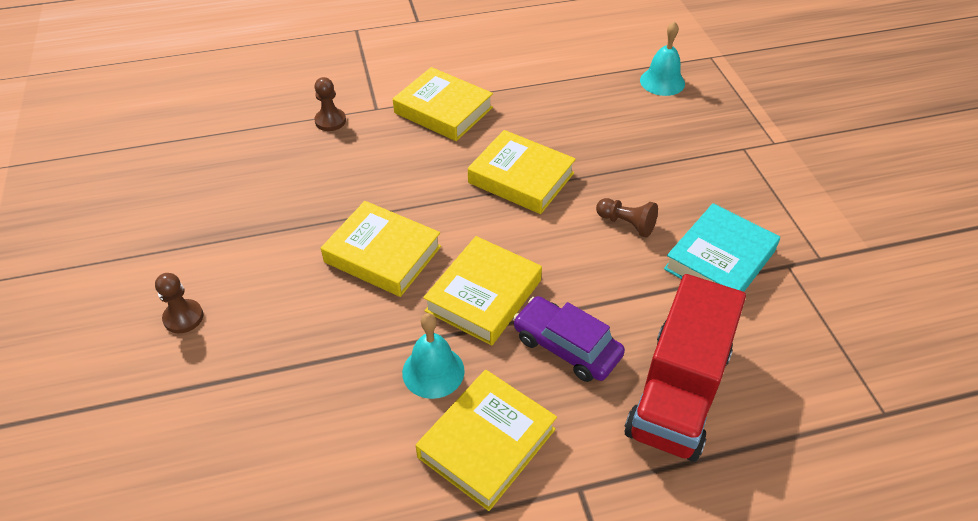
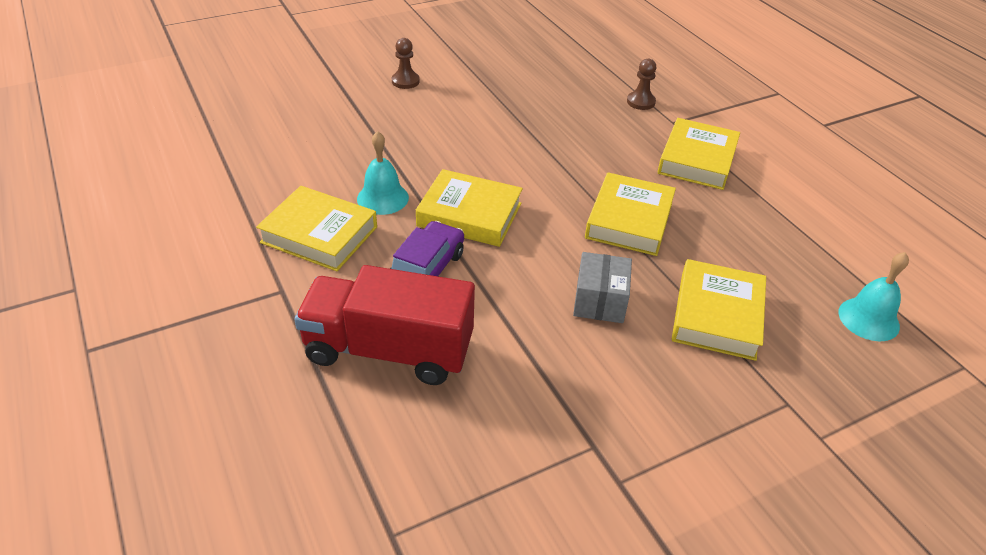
camera: 75 degrees right, 5 degrees down
yellow book [321,201,441,297] -> yellow book moved to [672,259,766,361]
brown pawn [596,198,658,238] -> grey box [573,252,632,323]
turquoise book [664,203,780,292] -> none

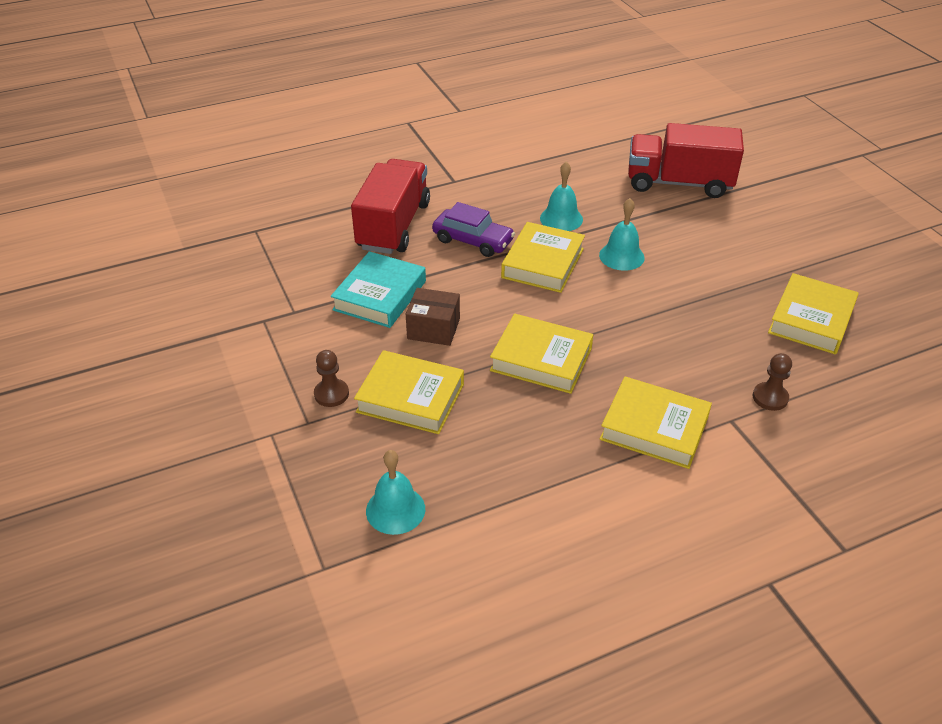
camera: 95 degrees right, 0 degrees up
yellow book [256,186,377,271] -> yellow book moved to [768,273,859,355]
brown pawn [392,38,420,89] -> brown pawn moved to [314,350,349,407]
grey box [573,252,632,323] -> brown box [406,288,460,346]
none -> turquoise book [331,251,426,328]
none -> turquoise bell [599,198,645,271]
none -> red truck [628,123,744,198]

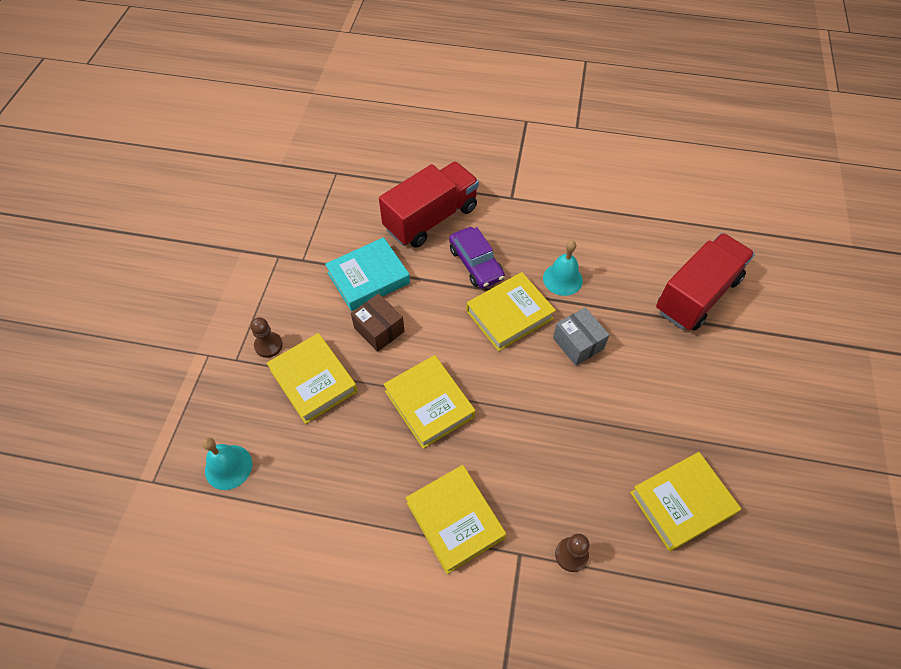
camera: 35 degrees right, 15 degrees up
turquoise bell [599,198,645,271] -> grey box [553,307,609,366]
red truck [628,123,744,198] -> red truck turned 90 degrees clockwise [656,233,755,331]

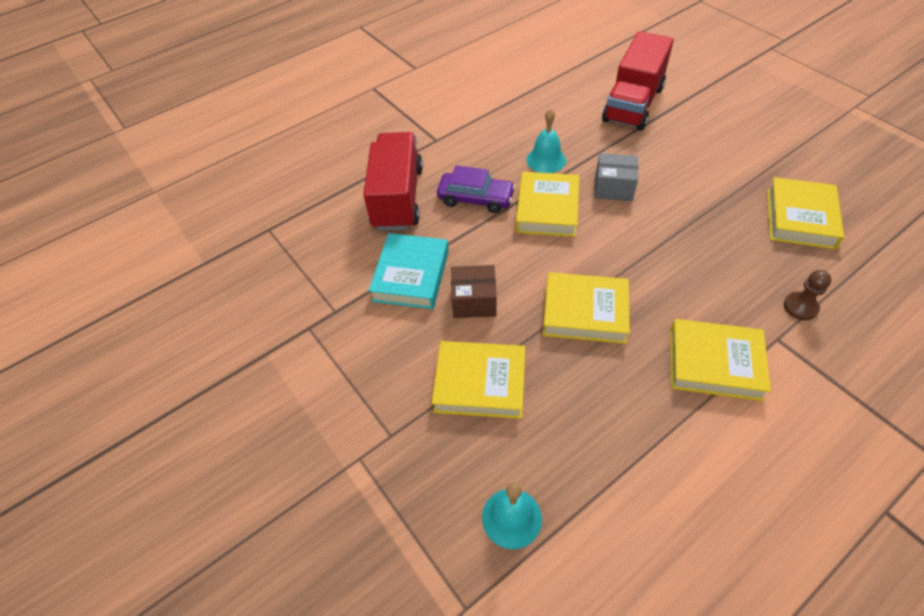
camera: 45 degrees left, 5 degrees down
brown pawn [251,317,283,358] -> none
red truck [656,233,755,331] -> red truck turned 150 degrees counterclockwise [602,31,674,130]

